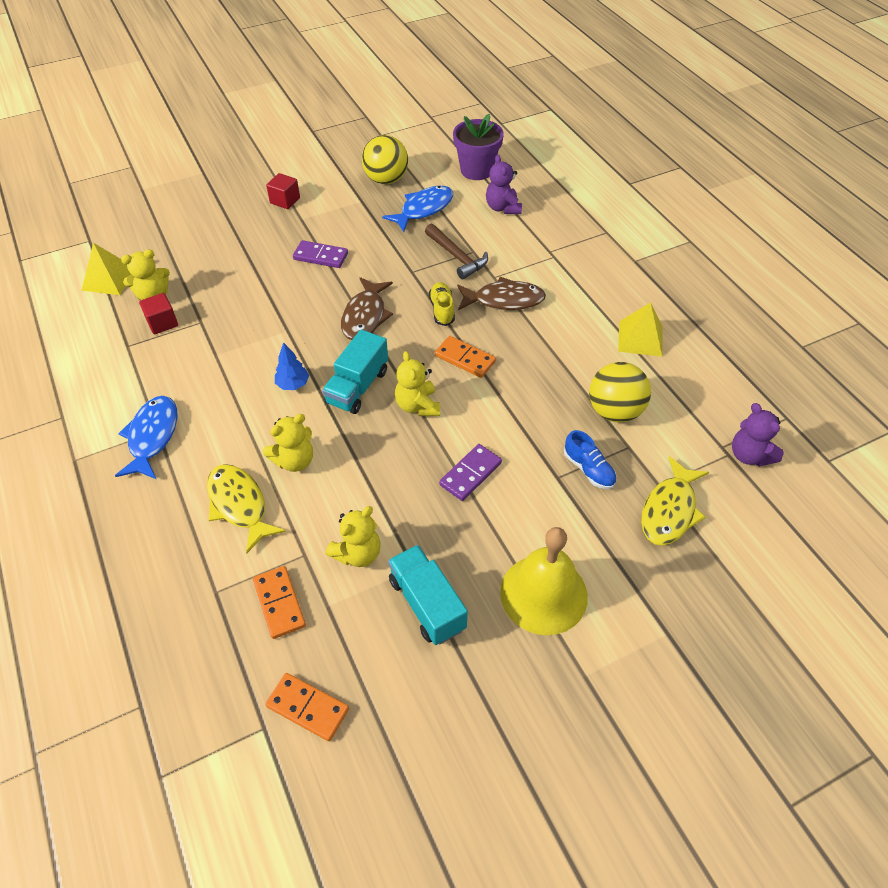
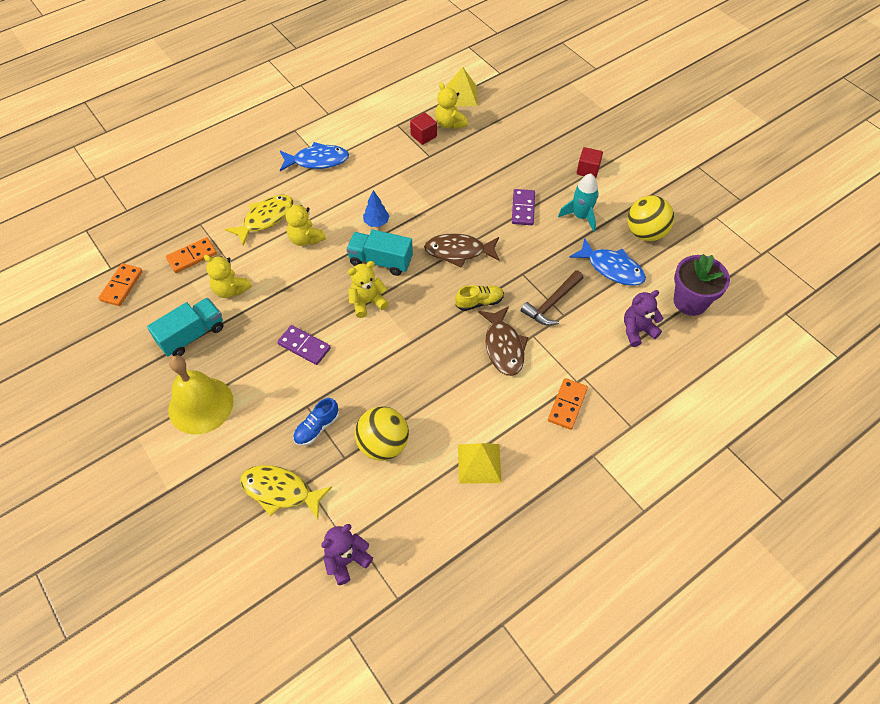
camera: 80 degrees right, 5 degrees up
orange domino [435,336,496,378] -> orange domino moved to [548,378,588,430]
none -> turquoise rocket [558,173,599,232]

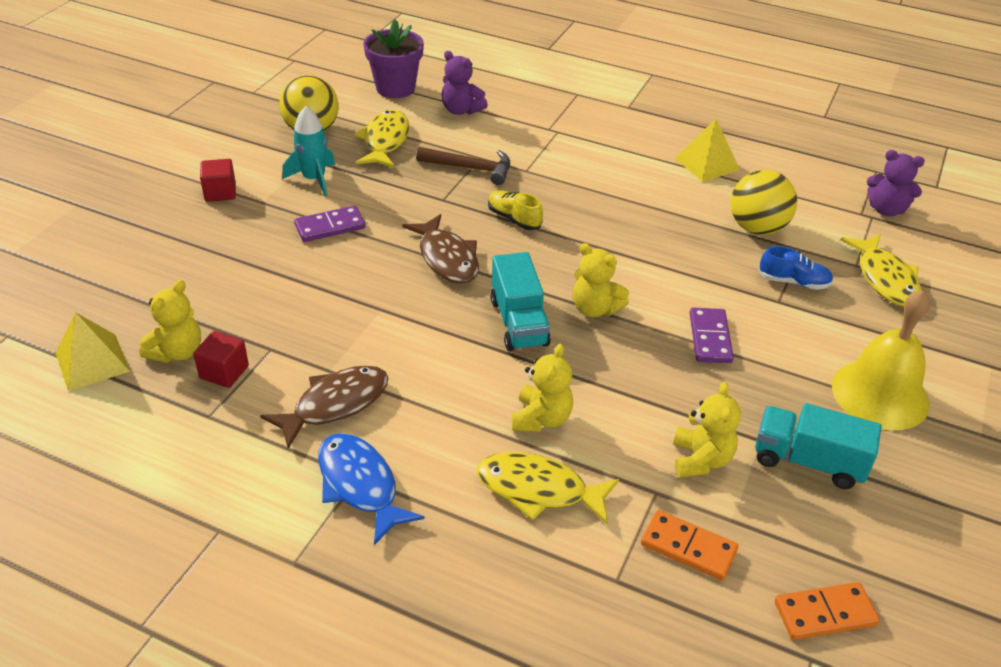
camera: 120 degrees left, 15 degrees down
blue tree [363,190,389,227] -> none
brown fish [478,306,528,376] -> brown fish moved to [260,365,389,449]
orange domino [548,378,588,430] -> none
blue fish [569,238,646,286] -> yellow fish [354,110,410,168]

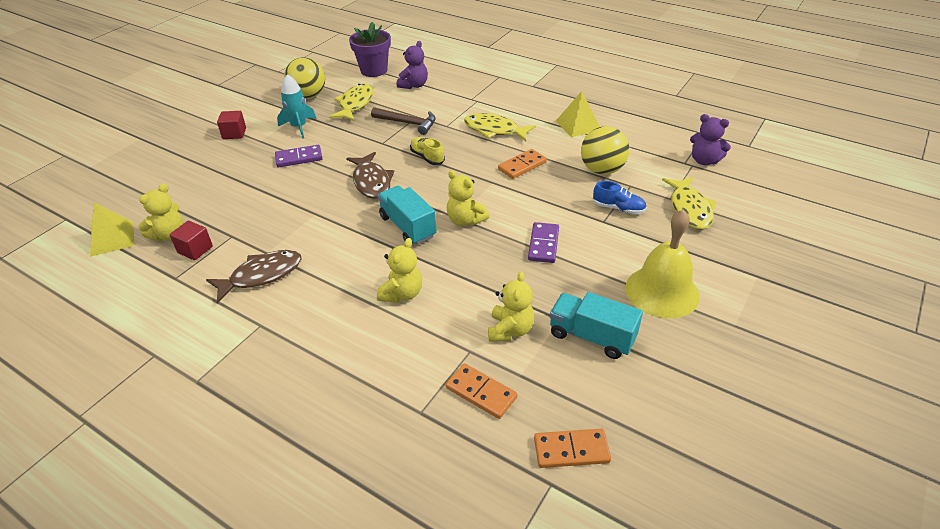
camera: 10 degrees right, 0 degrees up
blue fish [318,433,424,545] -> none
purple teddy bear [442,51,488,115] -> purple teddy bear turned 105 degrees counterclockwise [397,41,428,89]
yellow fish [477,452,619,525] -> yellow fish moved to [464,113,536,141]
turquoise truck [490,252,551,351] -> turquoise truck turned 150 degrees clockwise [378,186,437,245]
none -> orange domino [498,149,547,179]

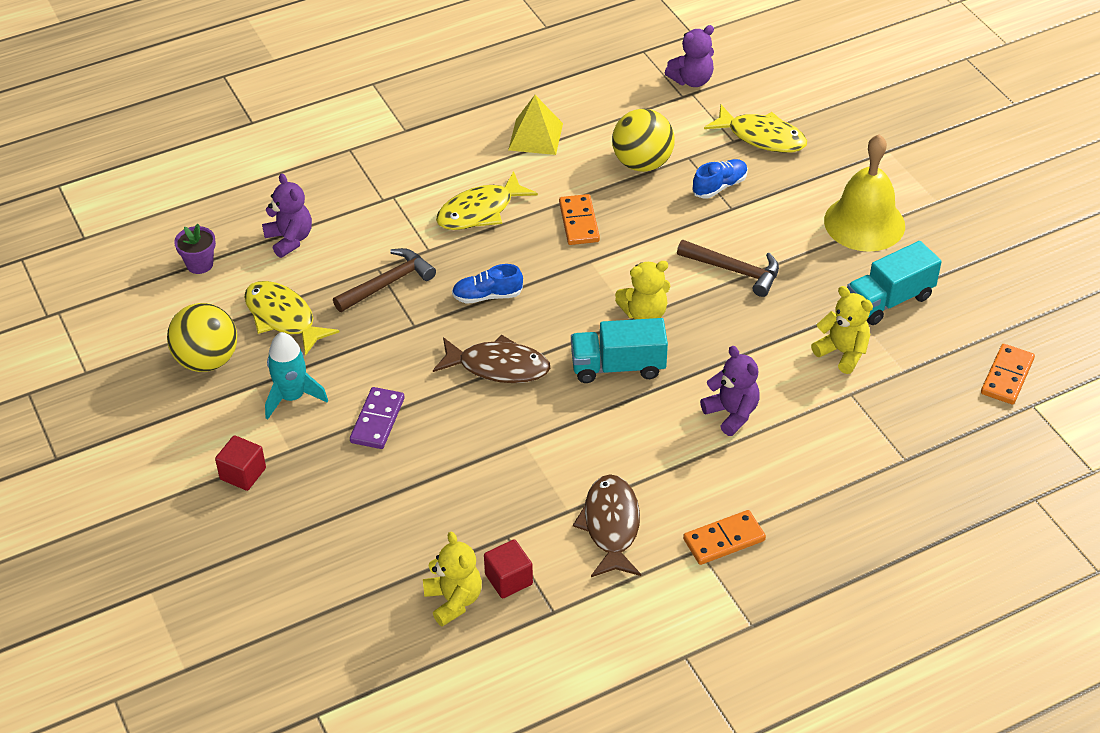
camera: 60 degrees left, 5 degrees up
yellow pyramid [90,203,134,257] -> none
purple flower pot [349,22,391,77] -> purple flower pot [174,224,216,274], size x0.57
yellow teddy bear [377,238,422,303] -> purple teddy bear [700,346,760,436]
yellow shoe [410,137,445,165] -> blue shoe [452,264,523,304]
orange domino [446,364,518,419] -> orange domino moved to [683,510,766,565]
purple domino [528,222,559,263] -> brown hammer [677,240,779,297]

